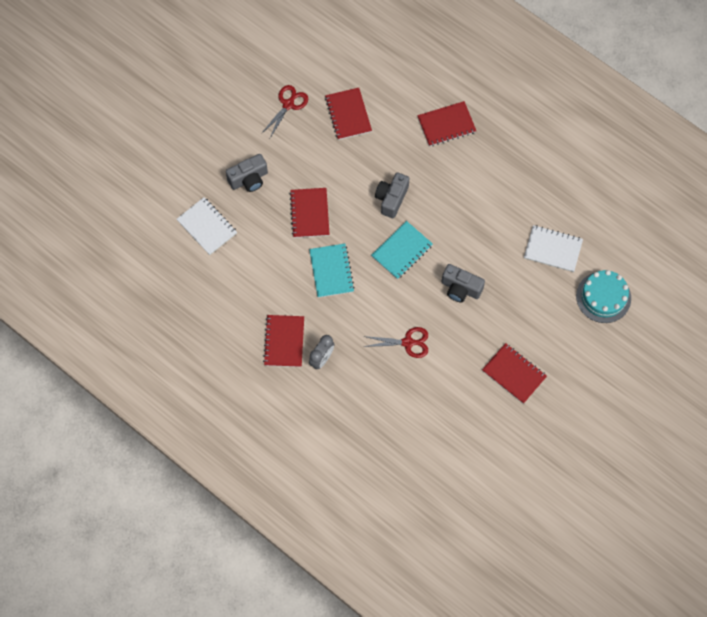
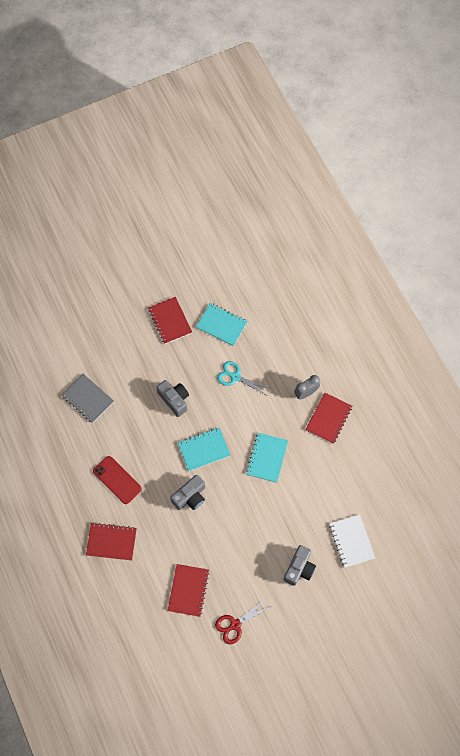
camera: 155 degrees left, 0 degrees up
grey camera [226,154,268,192] -> grey camera turned 120 degrees clockwise [283,545,316,586]
red notebook [290,188,330,238] -> none
red scissors [363,327,428,358] -> turquoise scissors [217,361,269,395]
white notebook [524,225,583,272] -> grey notebook [61,374,114,423]
turquoise cake [576,270,631,323] -> none
none -> red phone [93,456,142,504]
none -> turquoise notebook [196,303,248,346]

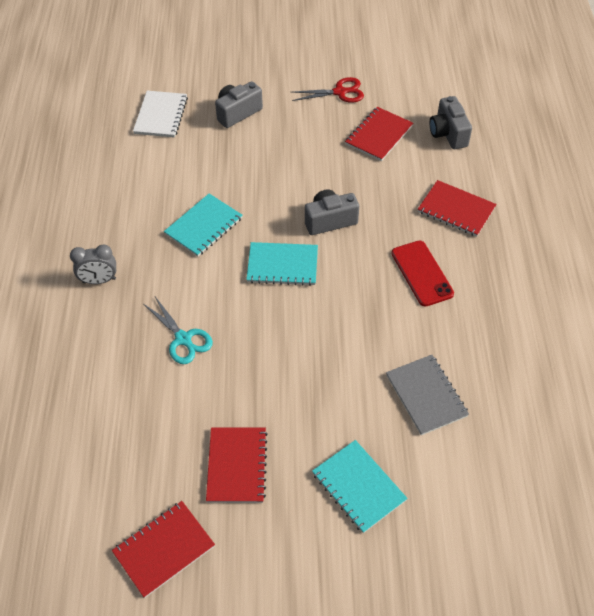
camera: 155 degrees left, 15 degrees down
grey camera [156,380,189,417] -> grey camera moved to [430,96,472,149]
turquoise notebook [196,303,248,346] -> turquoise notebook moved to [312,440,408,533]
red notebook [306,392,352,444] -> red notebook moved to [112,501,215,598]

